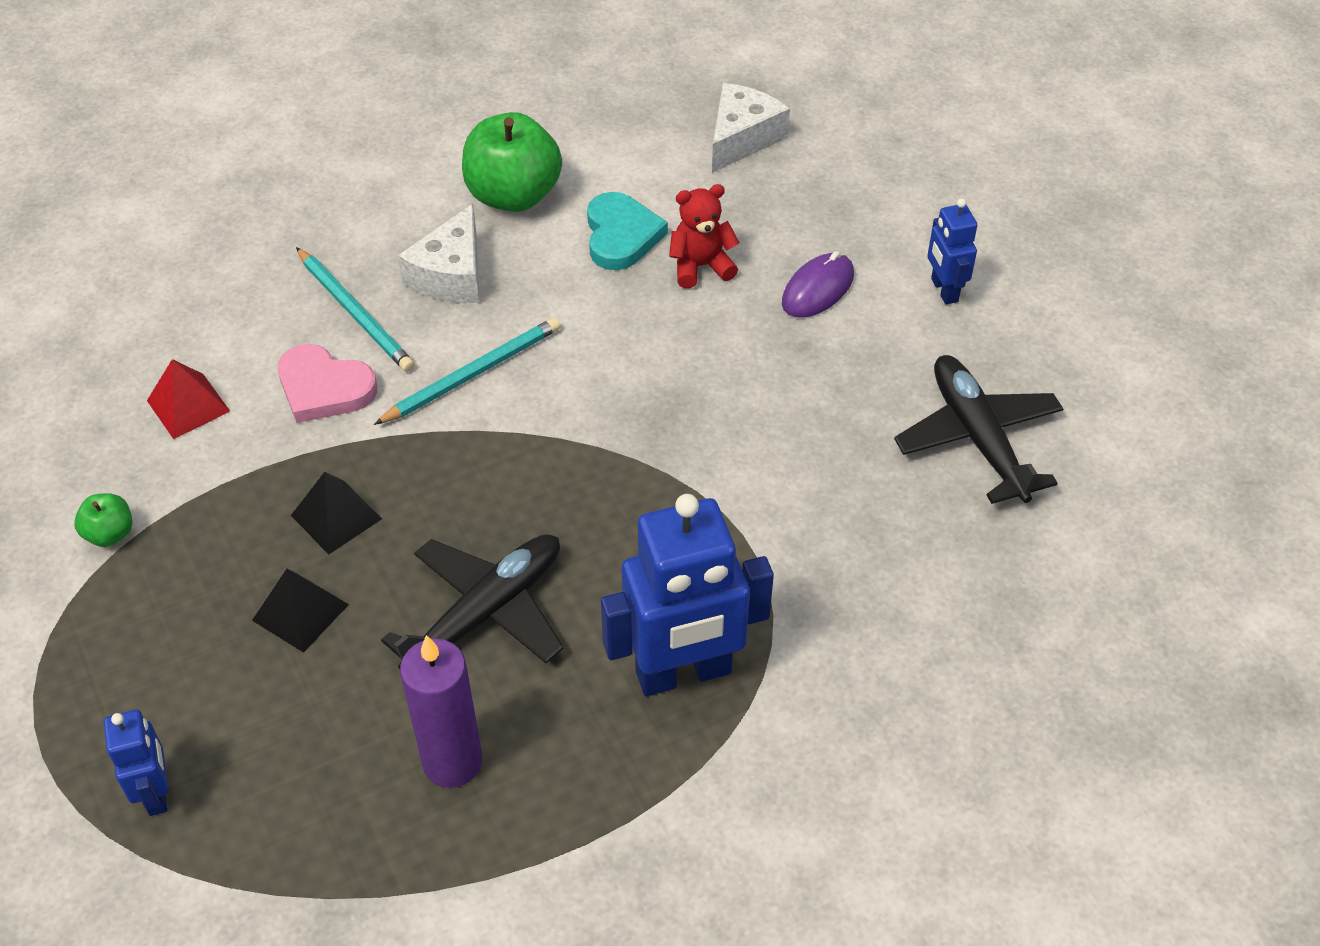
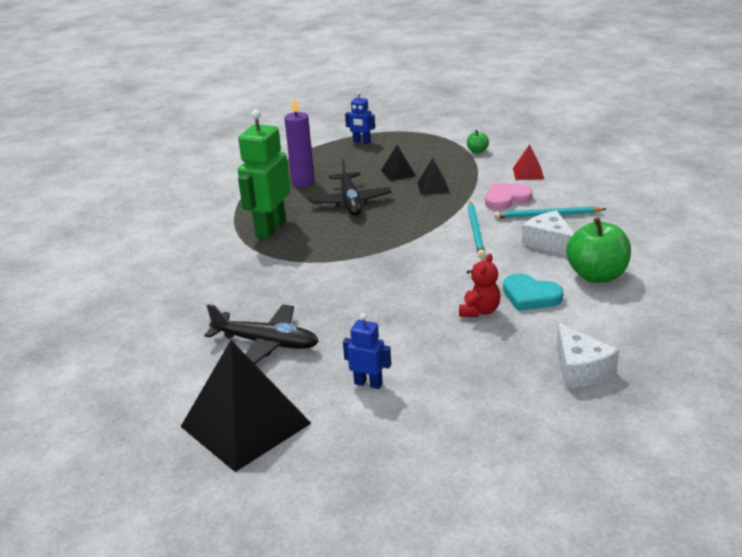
camera: 130 degrees right, 20 degrees down
blue robot [601,494,774,696] -> green robot [238,110,291,239]
purple mouse [782,251,854,318] -> none
none -> black pyramid [181,340,311,472]

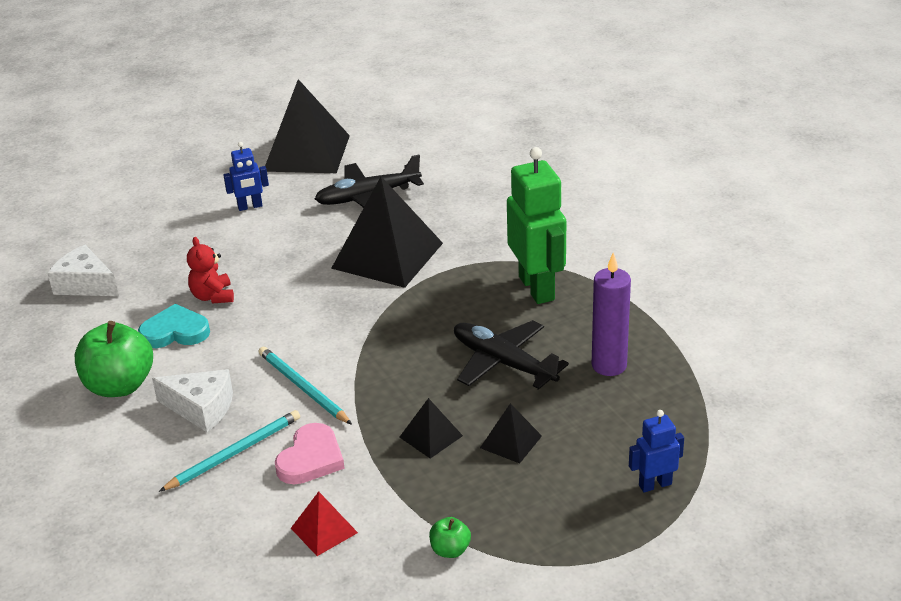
camera: 140 degrees right, 5 degrees up
none -> black pyramid [331,177,443,288]

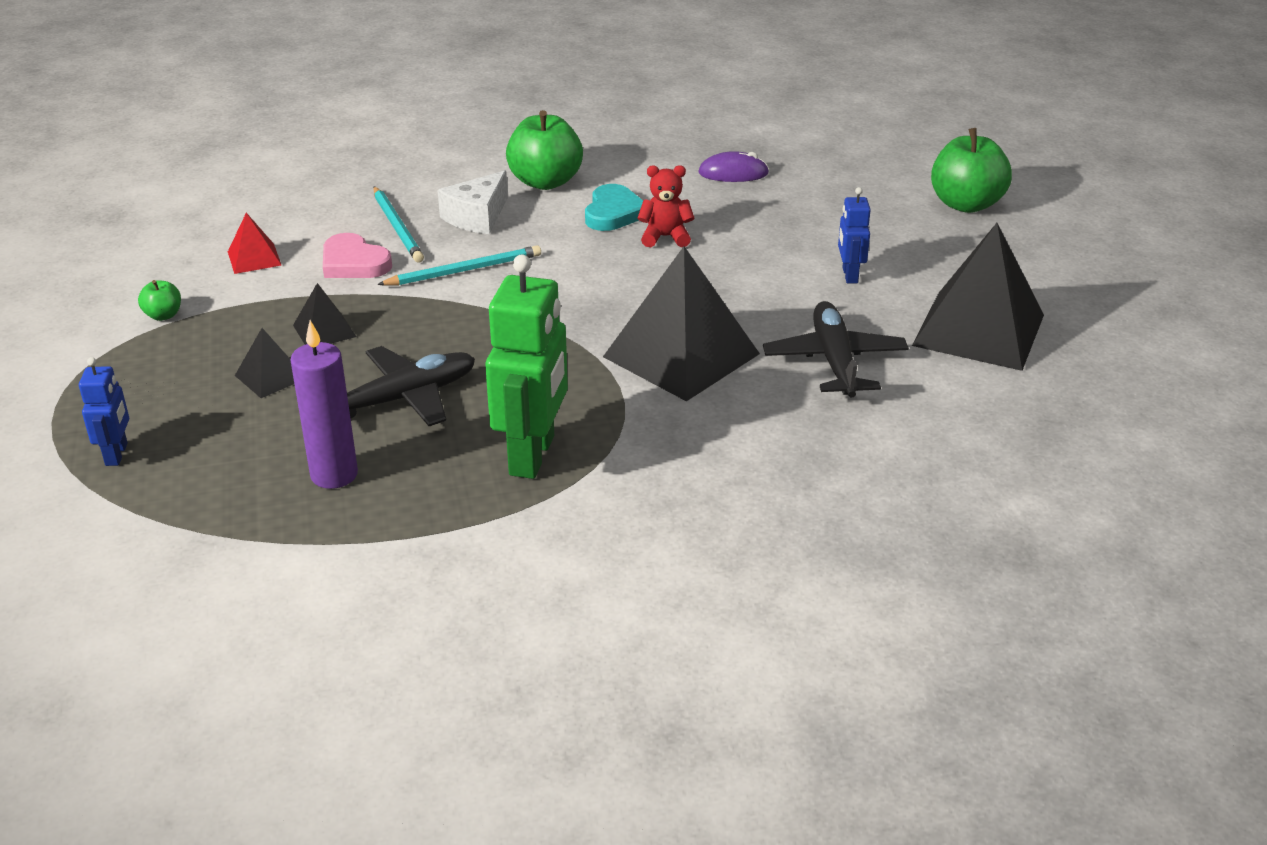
camera: 105 degrees right, 0 degrees up
white cheese [48,245,119,296] -> purple mouse [698,151,769,182]
green robot [507,147,566,304] -> green robot turned 75 degrees counterclockwise [485,255,568,479]
none -> green apple [931,128,1012,213]

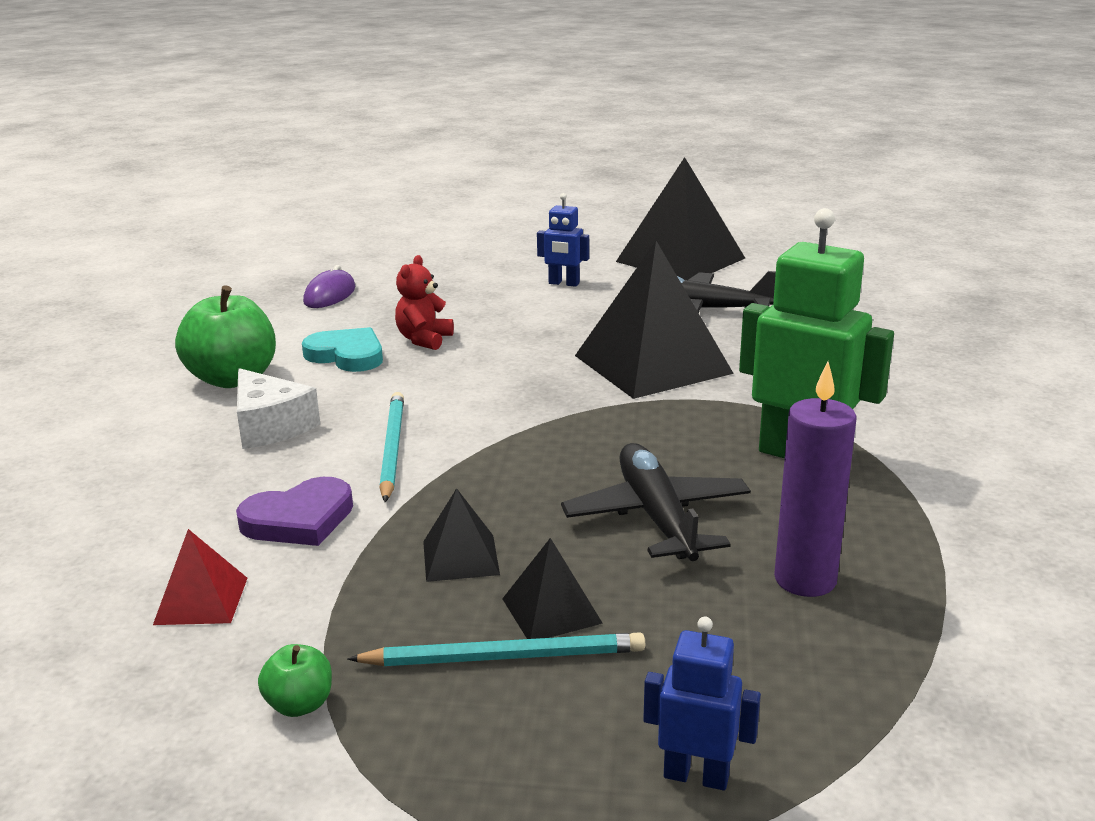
camera: 70 degrees left, 10 degrees down
pink heart [323,233,392,278] -> purple heart [236,477,353,546]
turquoise pencil [373,186,424,262] -> turquoise pencil moved to [347,632,645,666]
green apple [931,128,1012,213] -> none

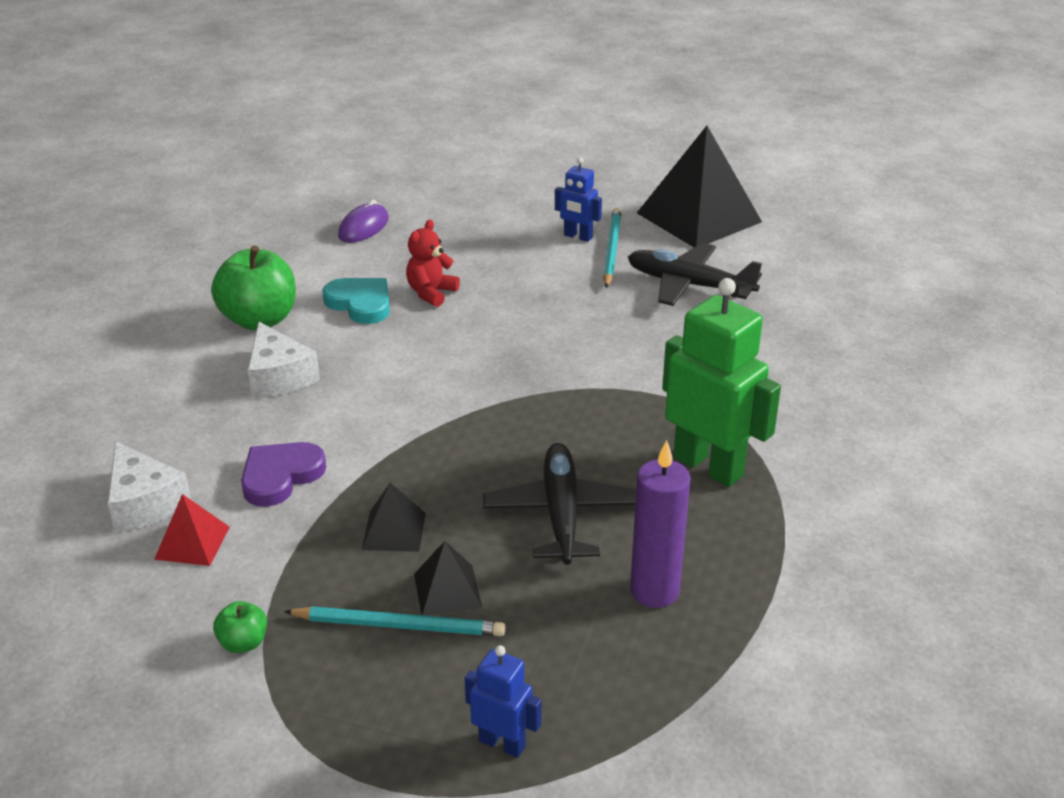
camera: 10 degrees right, 10 degrees up
purple heart [236,477,353,546] -> purple heart turned 150 degrees clockwise [241,442,326,507]
turquoise pencil [379,392,404,502] -> turquoise pencil moved to [603,208,622,288]
black pyramid [575,241,734,399] -> none
none -> white cheese [107,441,191,533]

